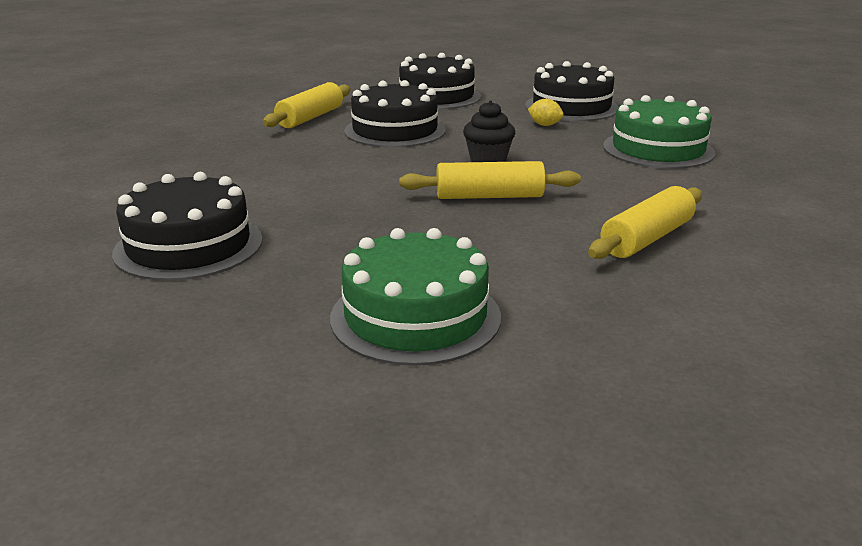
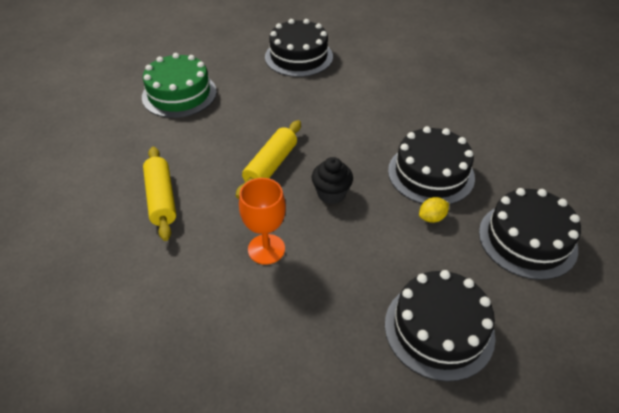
camera: 120 degrees right, 20 degrees up
yellow rolling pin [263,82,351,128] -> none
yellow lemon [528,99,564,126] -> yellow lemon moved to [419,197,449,223]
green cake [603,95,715,169] -> none
none -> orange goblet [239,178,286,265]

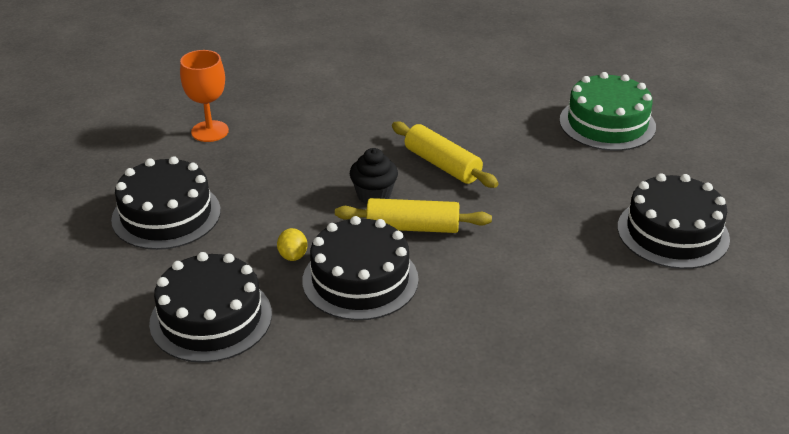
camera: 110 degrees right, 10 degrees down
yellow rolling pin [143,147,176,241] -> yellow rolling pin moved to [335,198,492,233]
orange goblet [239,178,286,265] -> orange goblet moved to [180,50,229,142]

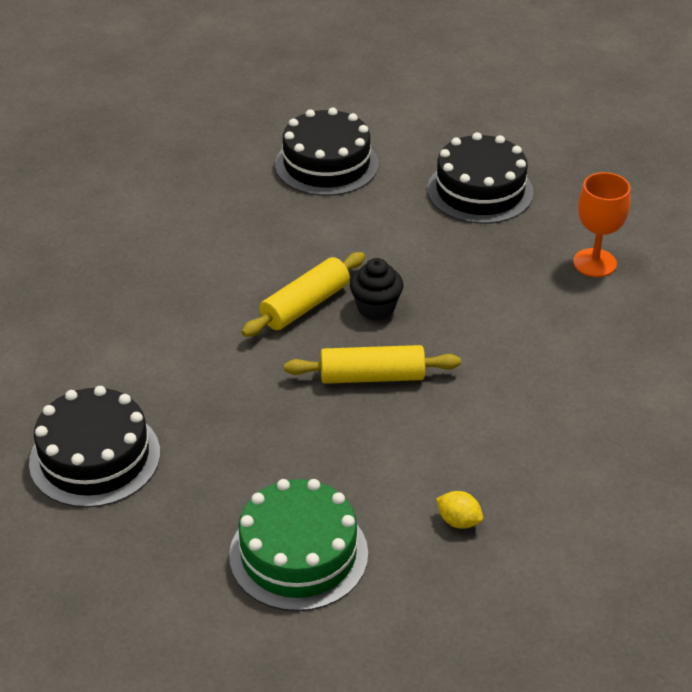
camera: 130 degrees right, 5 degrees up
yellow lemon [277,228,307,261] -> yellow lemon moved to [436,491,483,529]
black cake [302,216,419,320] -> none

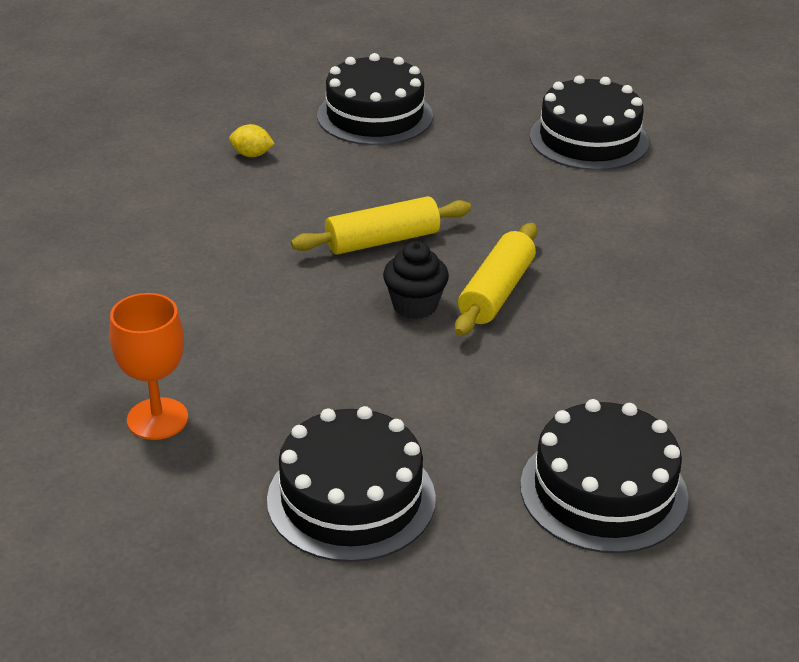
camera: 160 degrees right, 5 degrees down
green cake [229,479,368,611] -> black cake [317,53,433,145]

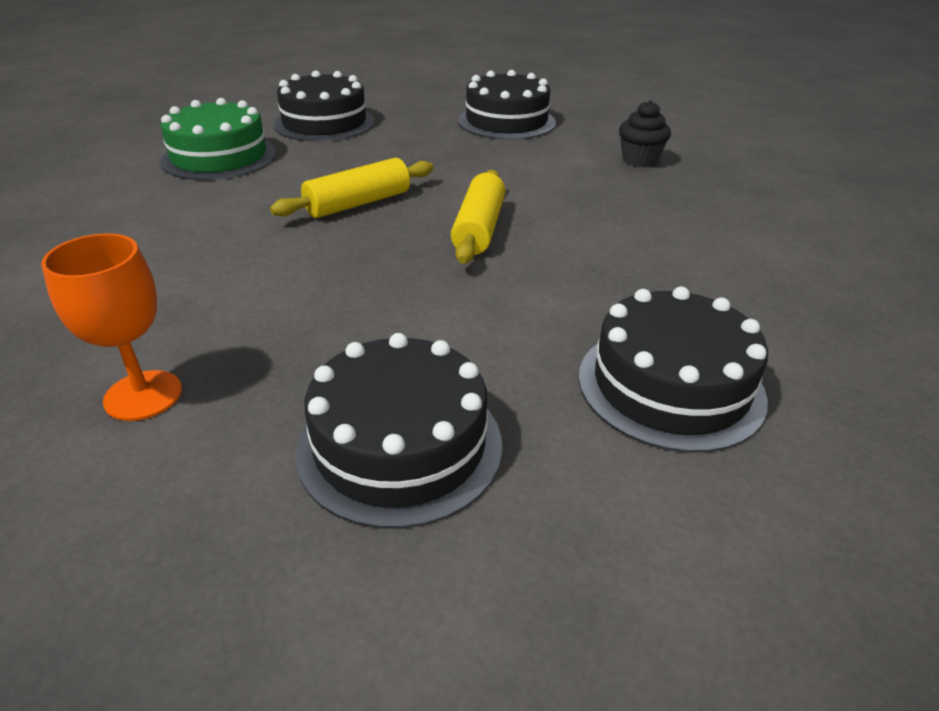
camera: 15 degrees left, 0 degrees up
yellow lemon [229,124,275,157] -> green cake [160,98,276,180]
black cupcake [383,241,449,319] -> black cupcake moved to [619,100,671,167]

